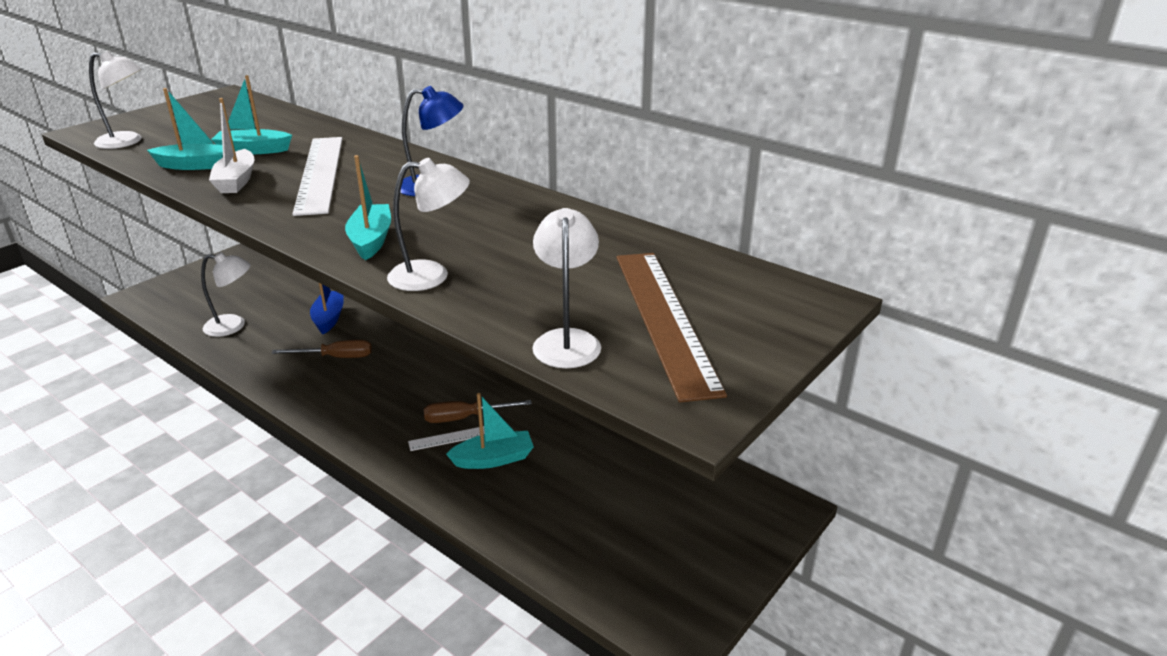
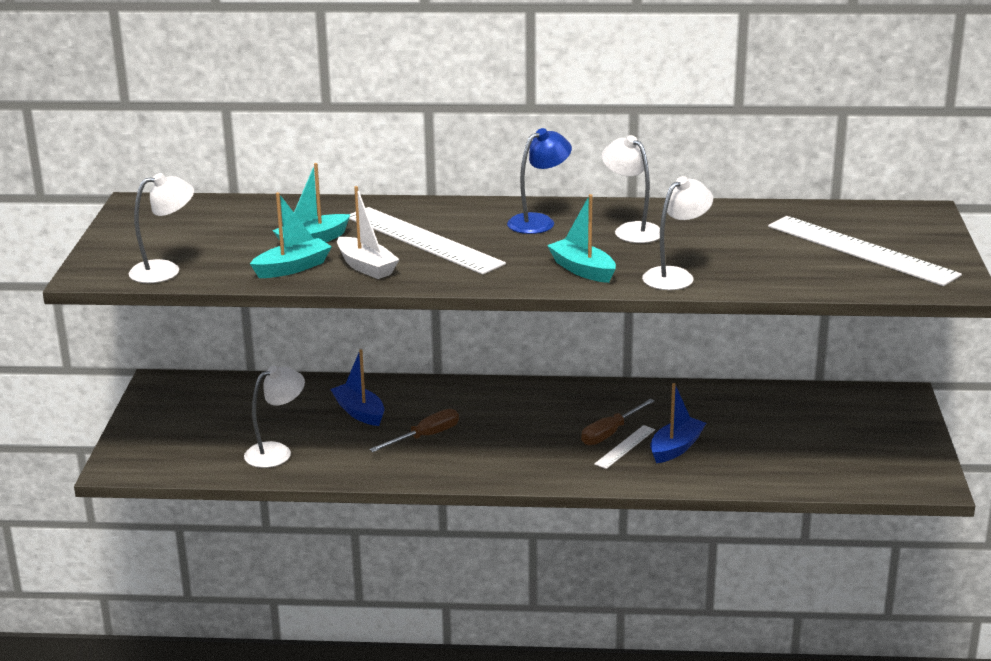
camera: 35 degrees left, 5 degrees down
turquoise boat [446,393,534,469] -> blue boat [650,383,706,463]
white lamp [532,208,601,368] -> white lamp moved to [602,135,660,243]
brown ruler [617,253,727,402] -> white ruler [768,216,962,286]

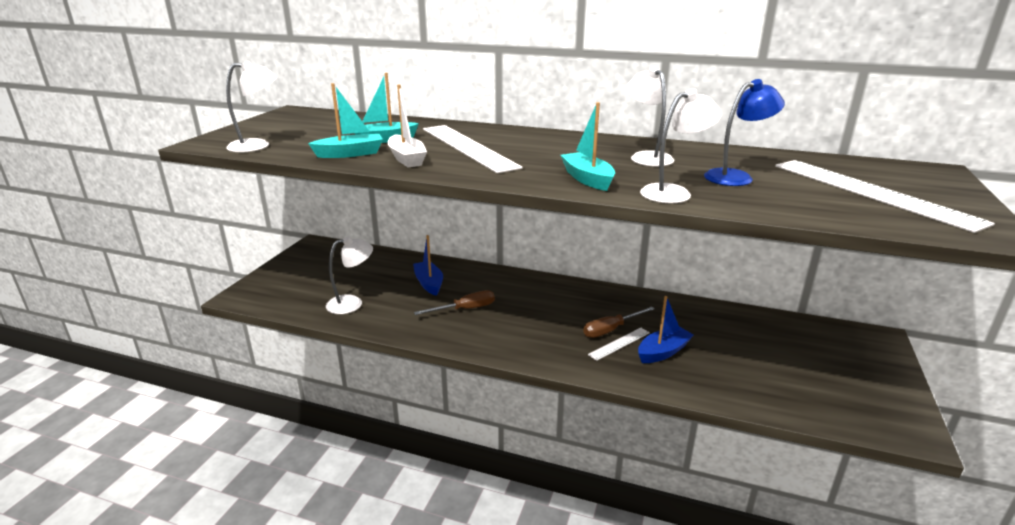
camera: 15 degrees right, 0 degrees up
blue lamp [507,128,572,234] -> blue lamp moved to [704,79,785,186]

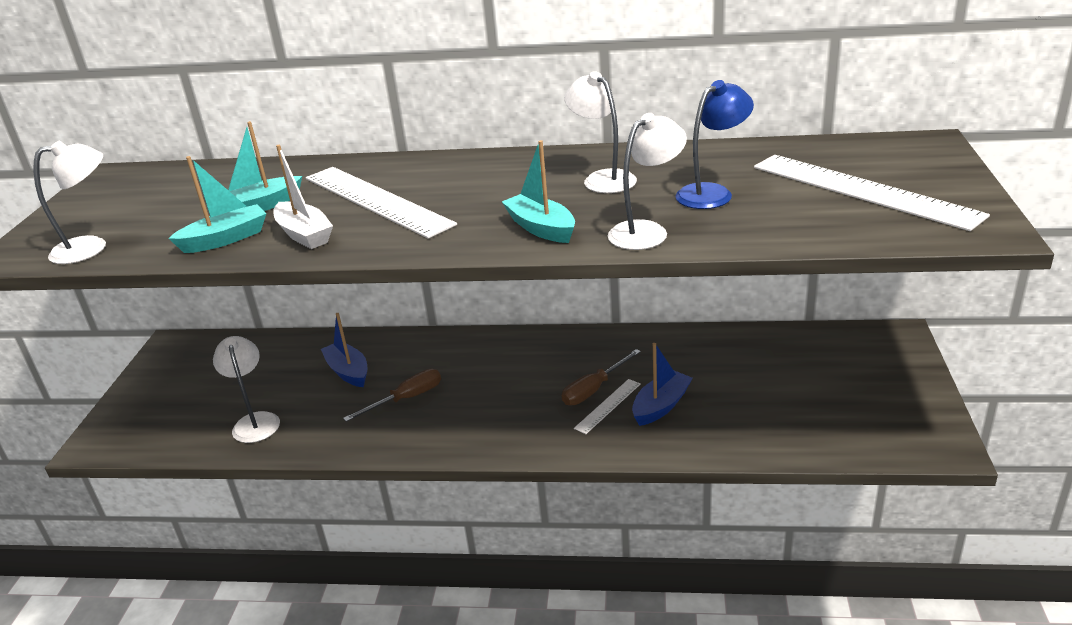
camera: 10 degrees left, 5 degrees up
white lamp [326,236,373,314] -> white lamp turned 75 degrees counterclockwise [213,336,280,443]

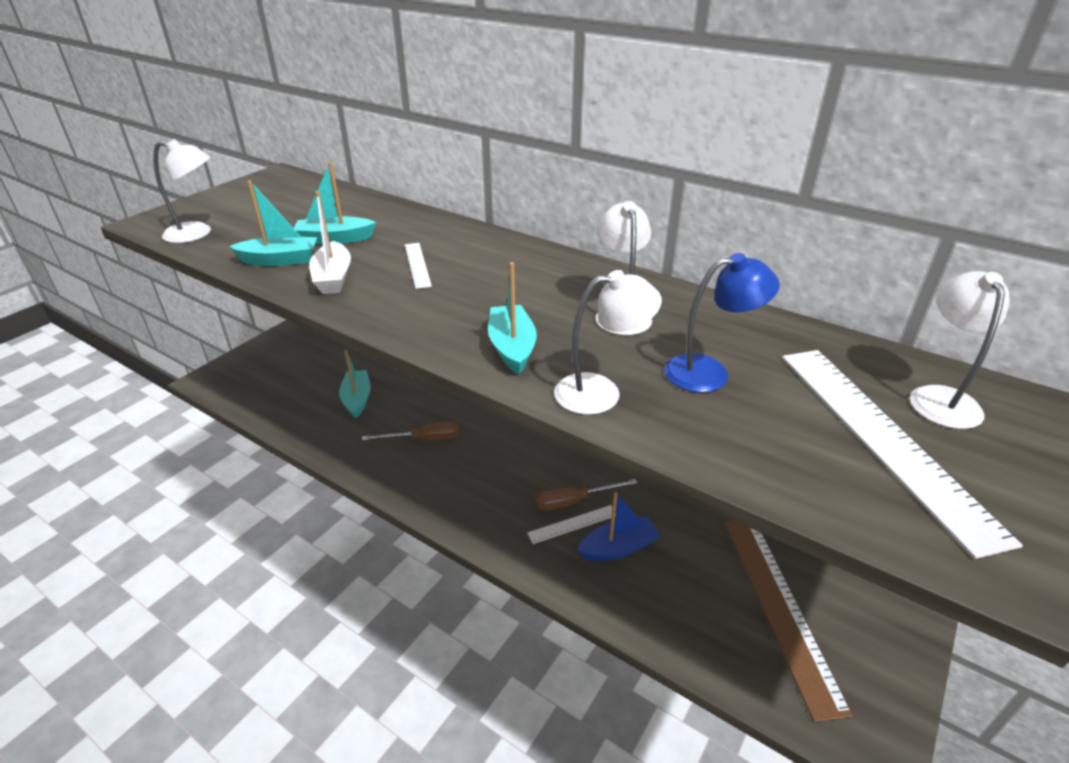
camera: 25 degrees right, 5 degrees up
white lamp [213,336,280,443] -> white lamp moved to [910,271,1010,429]
white ruler [306,167,457,239] -> white ruler [405,243,432,289], size x0.47
blue boat [321,313,367,387] -> none
none -> turquoise boat [339,350,371,418]
none -> brown ruler [724,521,853,723]

